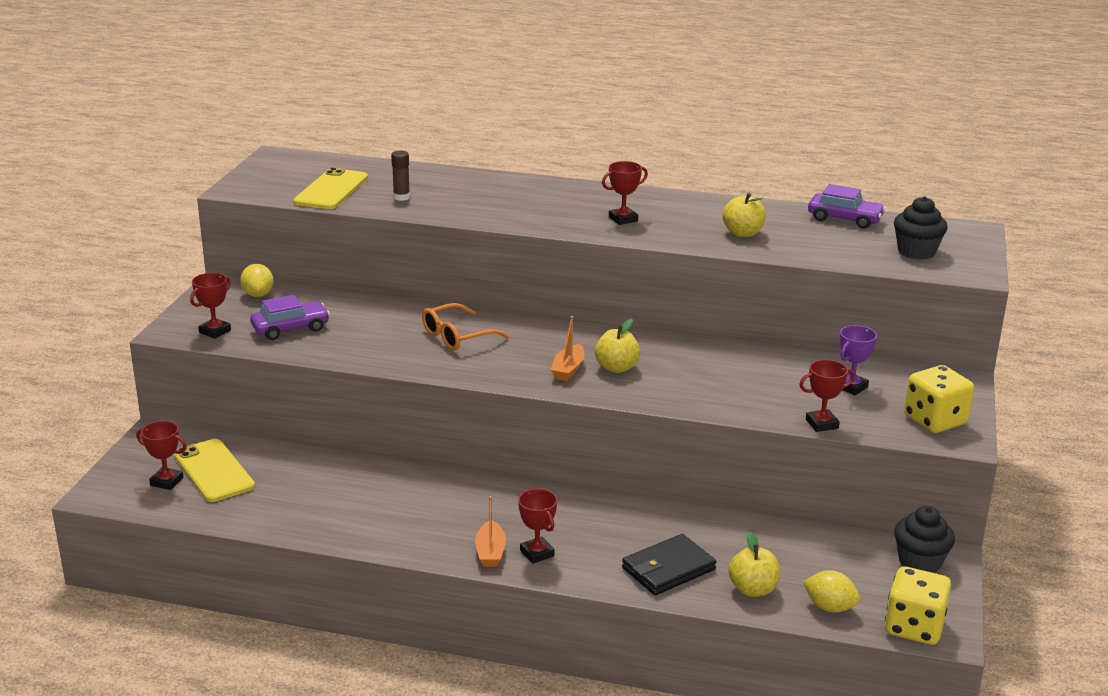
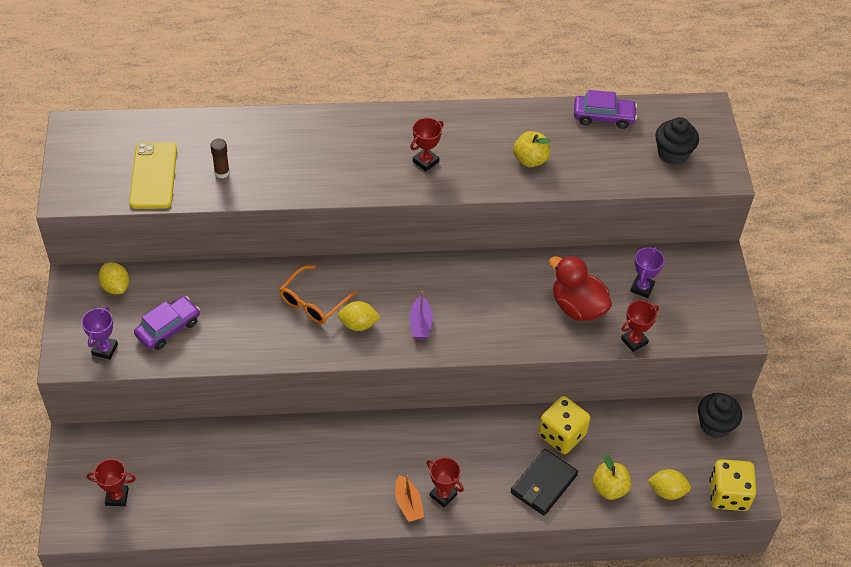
camera: 20 degrees left, 25 degrees up
yellow phone [174,439,255,502] -> none
red trophy [190,273,231,339] -> purple trophy [81,306,118,360]
orange boat [551,316,585,381] -> purple boat [409,291,433,339]
yellow apple [595,318,641,373] -> none
yellow dice [904,365,974,433] -> yellow dice moved to [538,396,590,454]
none -> yellow lemon [337,301,381,331]
none -> red duck [549,255,612,321]

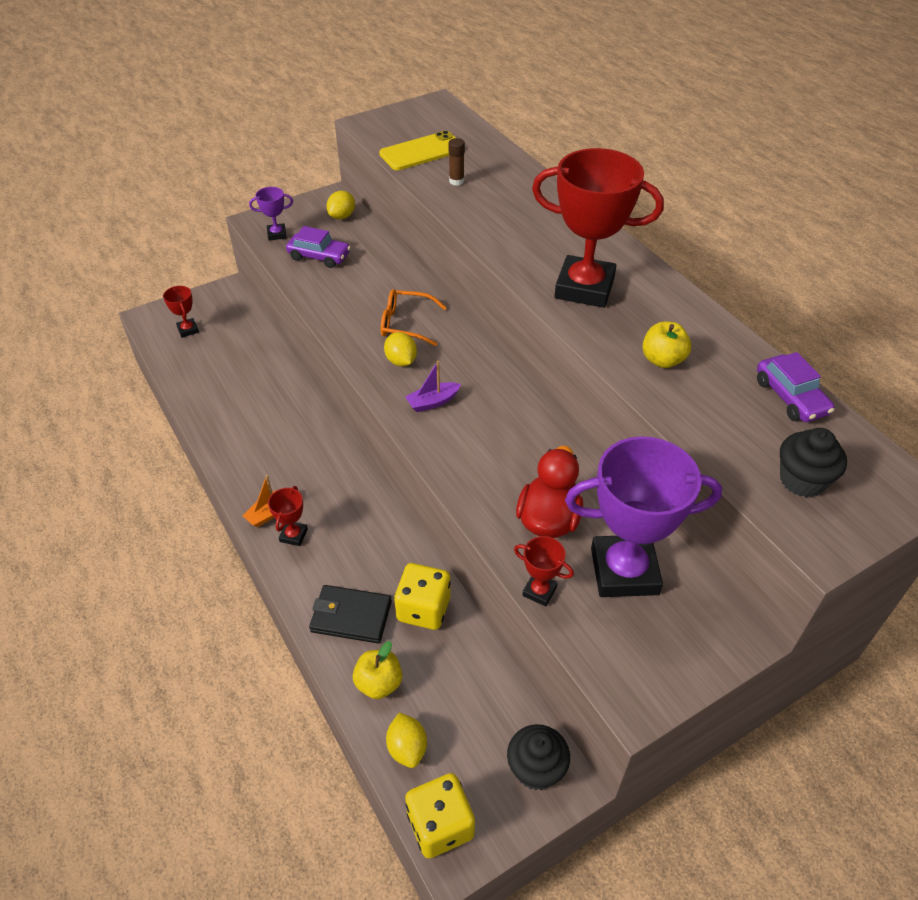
camera: 65 degrees right, 5 degrees down
red trophy [410,118,444,171] -> red trophy [532,148,664,308], size x2.30
purple trophy [630,247,665,298] -> purple trophy [565,436,722,597], size x2.30

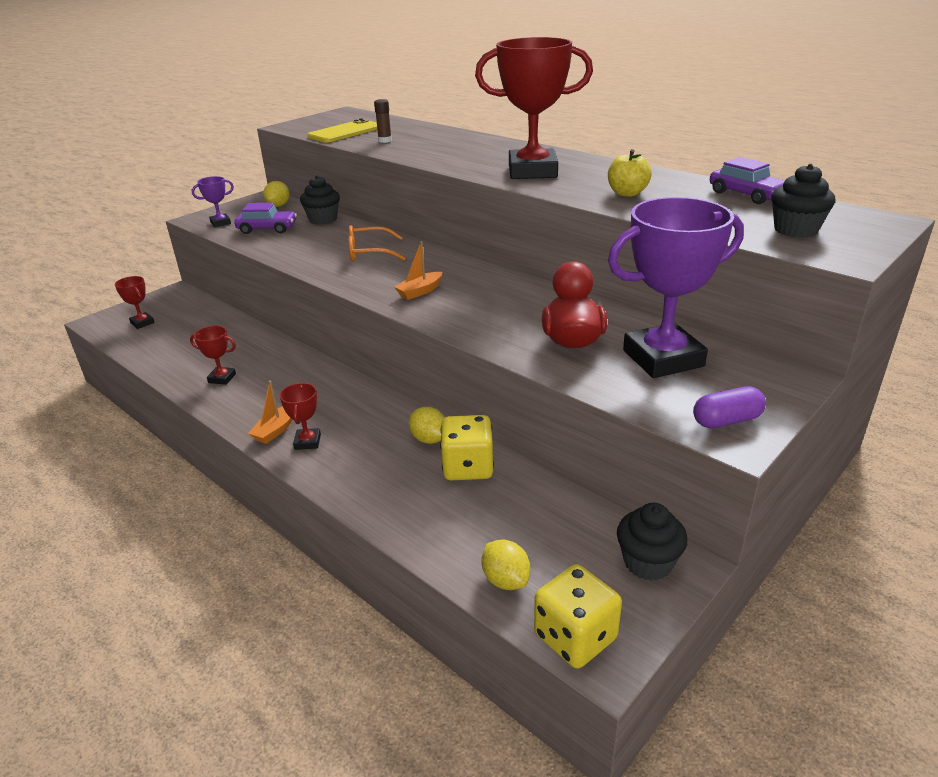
camera: 15 degrees left, 15 degrees down
black wallet [309,585,392,643] -> none
yellow apple [353,641,402,699] -> none
yellow lemon [384,332,417,366] -> yellow lemon moved to [409,407,445,444]
purple boat [405,361,461,412] -> orange boat [394,241,442,300]
red trophy [514,536,574,606] -> red trophy moved to [190,326,236,385]
none -> black cupcake [300,175,340,225]
none -> purple capsule [693,386,766,428]

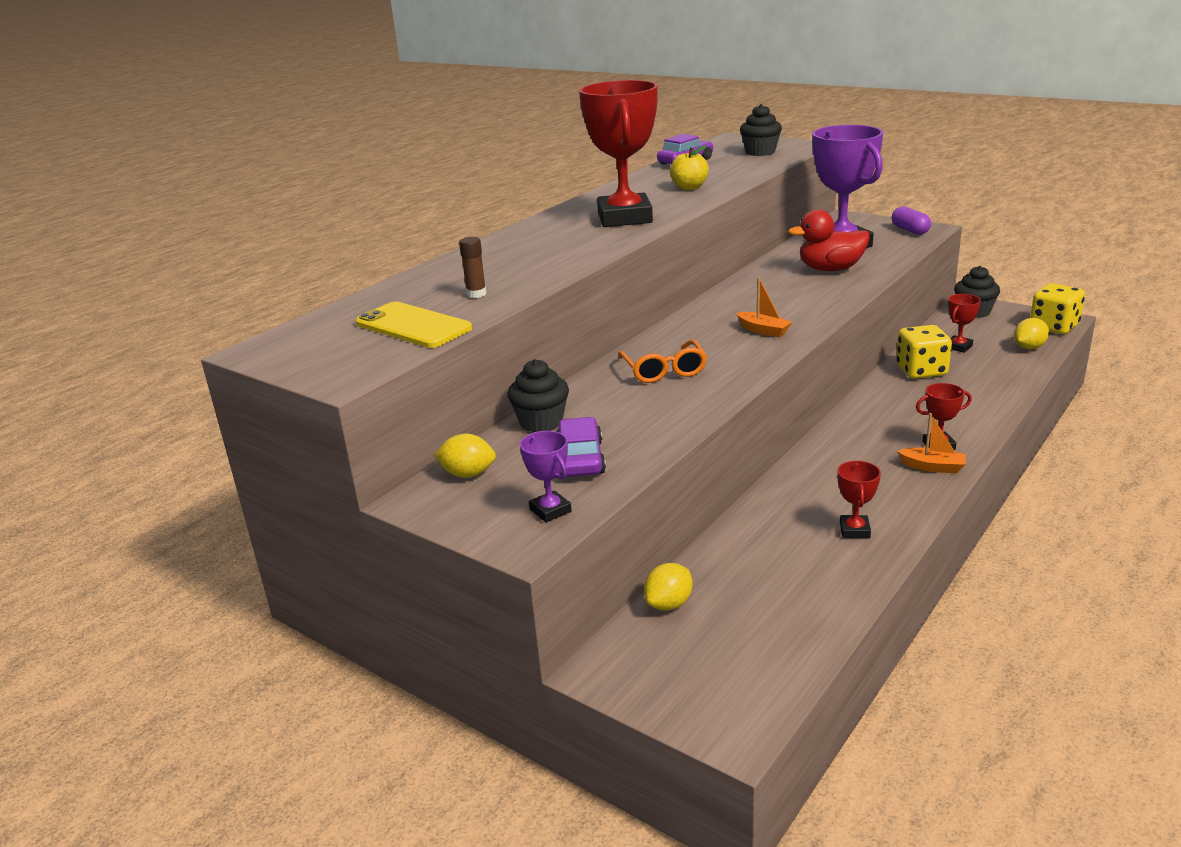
camera: 95 degrees left, 5 degrees down
red trophy [115,276,155,329] -> red trophy moved to [948,294,981,353]
yellow lemon [409,407,445,444] -> yellow lemon moved to [644,563,692,611]

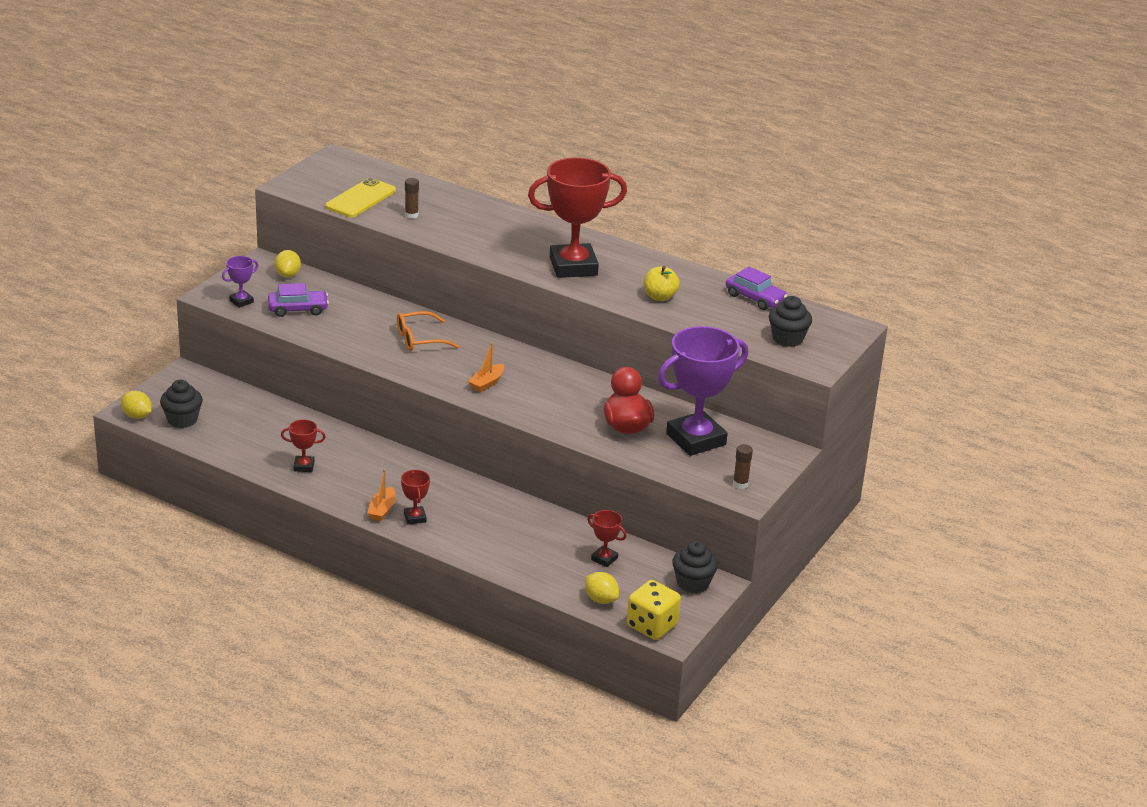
camera: 80 degrees right, 5 degrees up
black cupcake [507,359,569,432] -> black cupcake moved to [160,380,203,428]
yellow lemon [644,563,692,611] -> yellow lemon moved to [121,391,152,419]
purple capsule [892,207,931,235] -> brown glue stick [733,444,753,489]
yellow dice [896,325,952,379] -> none

